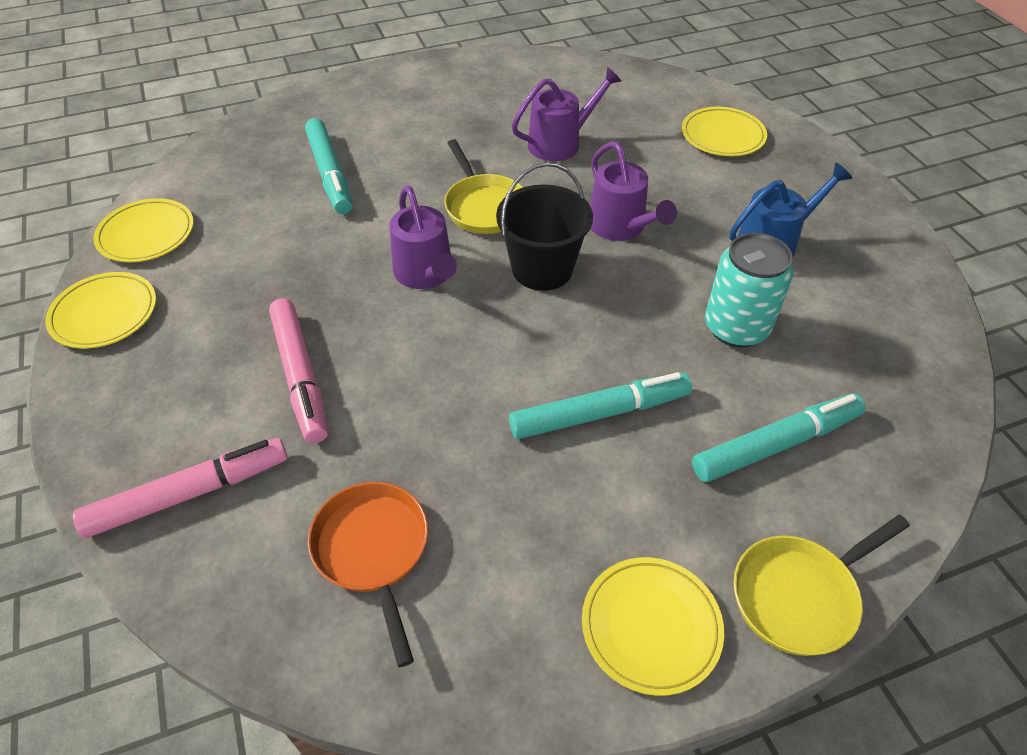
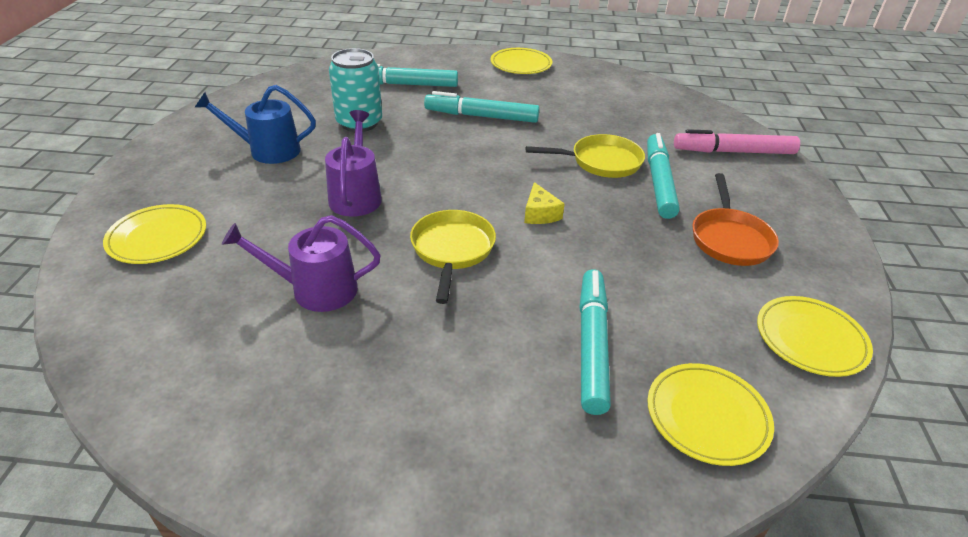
camera: 155 degrees left, 10 degrees down
yellow plate [45,272,156,349] -> yellow plate moved to [647,363,774,466]
pink marker [269,298,328,443] -> turquoise marker [647,133,680,219]
orange pan [308,482,428,667] -> orange pan moved to [693,173,779,266]
purple watering can [389,186,457,289] -> yellow cheese [524,182,565,224]
black bucket [496,162,593,291] -> none
yellow pan [734,515,910,656] -> yellow pan moved to [526,134,645,178]

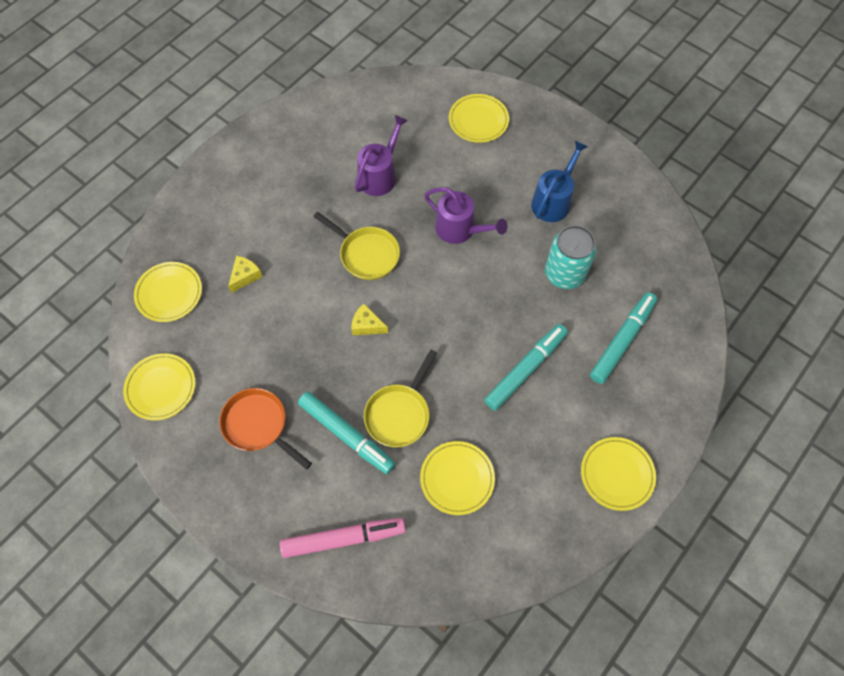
camera: 125 degrees right, 25 degrees up
turquoise marker [579,269,611,415] -> yellow cheese [228,256,263,293]
pink marker [674,129,800,154] -> pink marker turned 45 degrees clockwise [280,518,406,558]
none -> yellow plate [420,441,495,515]

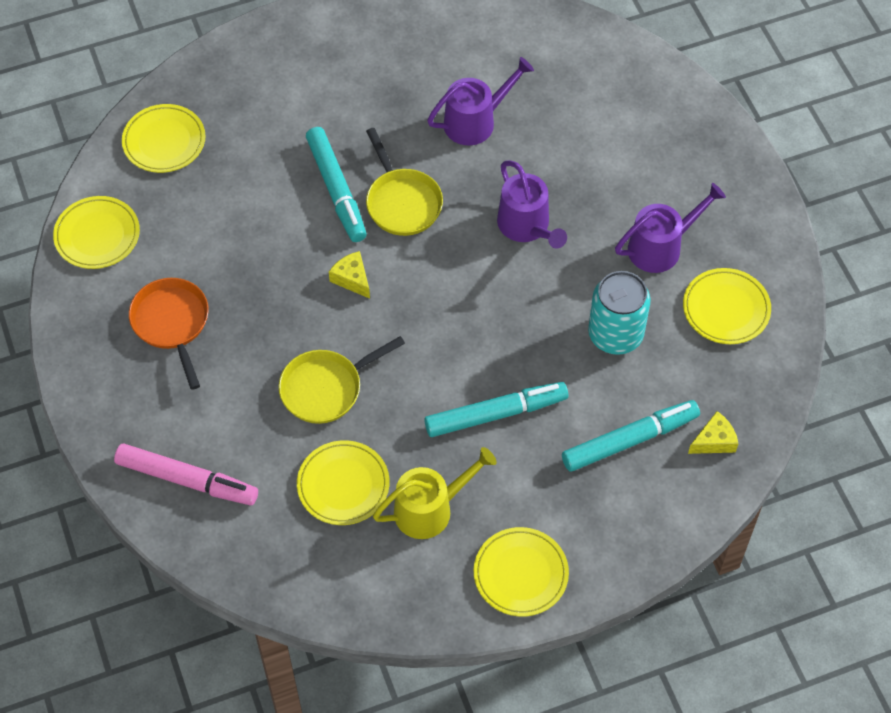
camera: 30 degrees right, 5 degrees down
yellow cheese [228,256,263,293] -> yellow cheese moved to [688,411,738,454]
turquoise marker [298,392,395,474] -> turquoise marker moved to [306,127,367,242]
yellow plate [449,94,509,143] -> yellow plate moved to [683,268,771,344]
blue watering can [531,141,588,222] -> purple watering can [615,183,726,273]
none -> yellow watering can [373,447,497,539]

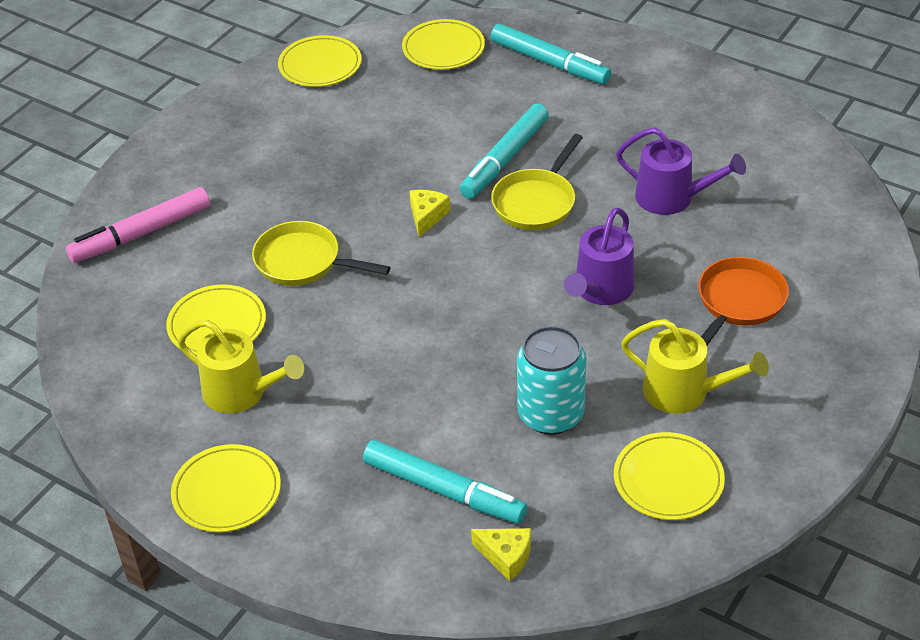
camera: 55 degrees right, 15 degrees down
pink marker [114,443,258,505] -> pink marker turned 75 degrees clockwise [66,187,210,263]
orange pan [129,278,209,390] -> orange pan moved to [698,257,789,345]
turquoise marker [424,382,568,437] -> turquoise marker moved to [491,24,611,84]
purple watering can [615,183,726,273] -> yellow watering can [621,319,769,414]

